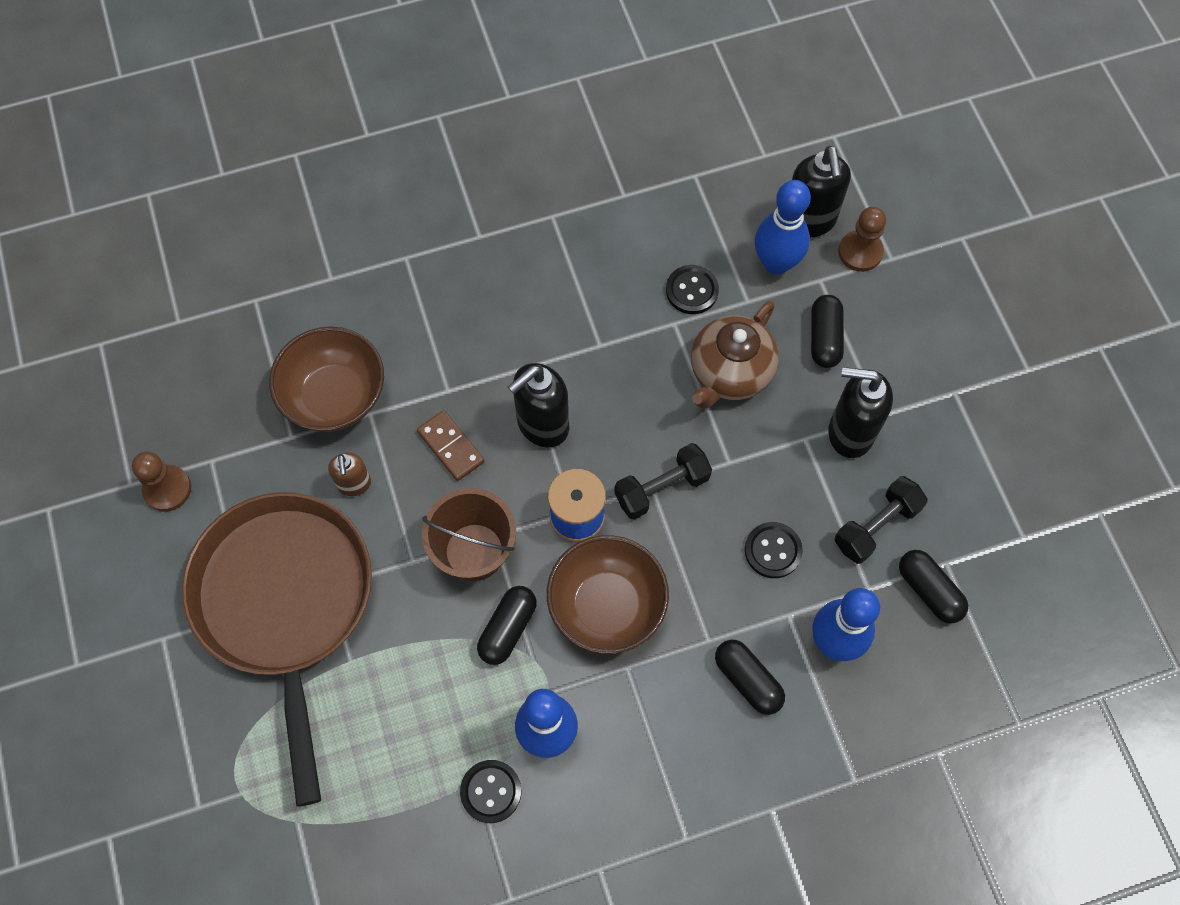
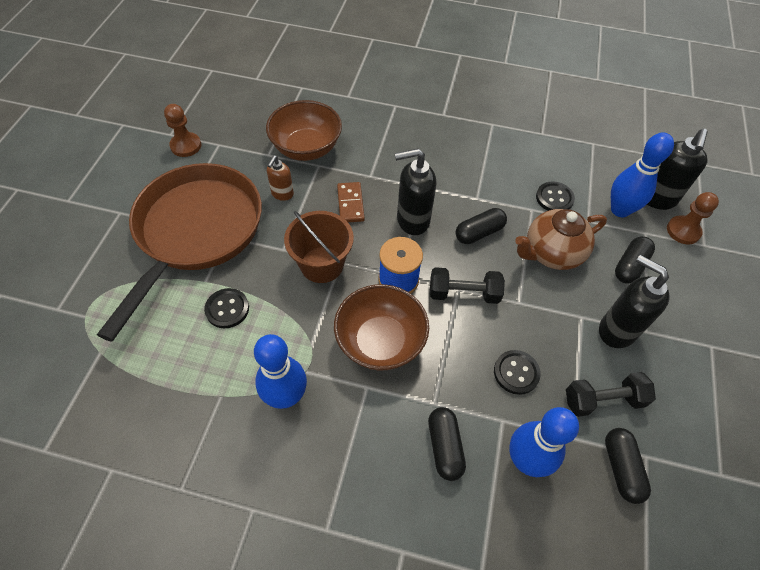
camera: 30 degrees right, 10 degrees down
black button [460,760,522,823] -> black button moved to [204,288,249,328]
black capsule [477,586,537,665] -> black capsule moved to [455,208,507,244]

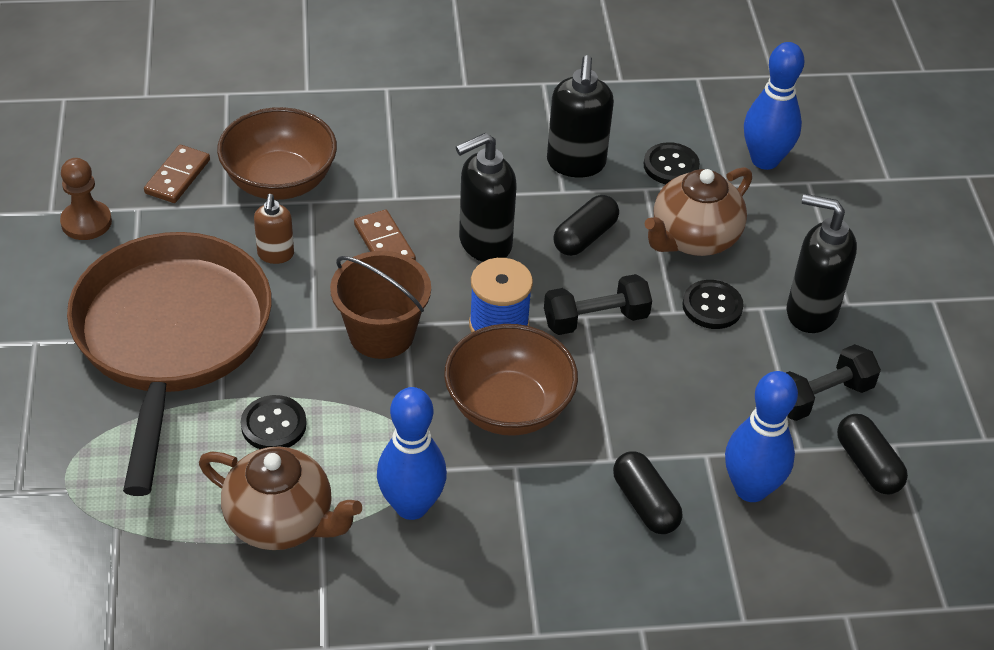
camera: 20 degrees left, 10 degrees down
black button [494,350,541,395] -> black button moved to [682,280,744,329]
black capsule [615,236,655,284] -> none
black soap dispenser [647,129,708,210] -> black soap dispenser moved to [547,55,614,178]
brown pawn [667,192,719,244] -> none
none -> brown domino [144,145,210,203]
none -> brown teapot [199,447,362,550]

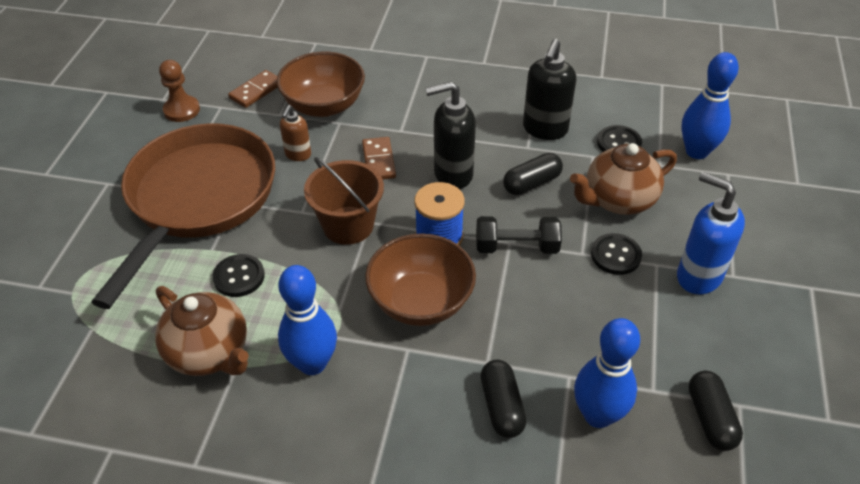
camera: 20 degrees right, 0 degrees up
black dumbbell [786,344,881,421] -> none
black soap dispenser [787,194,857,333] -> blue soap dispenser [677,172,745,294]

